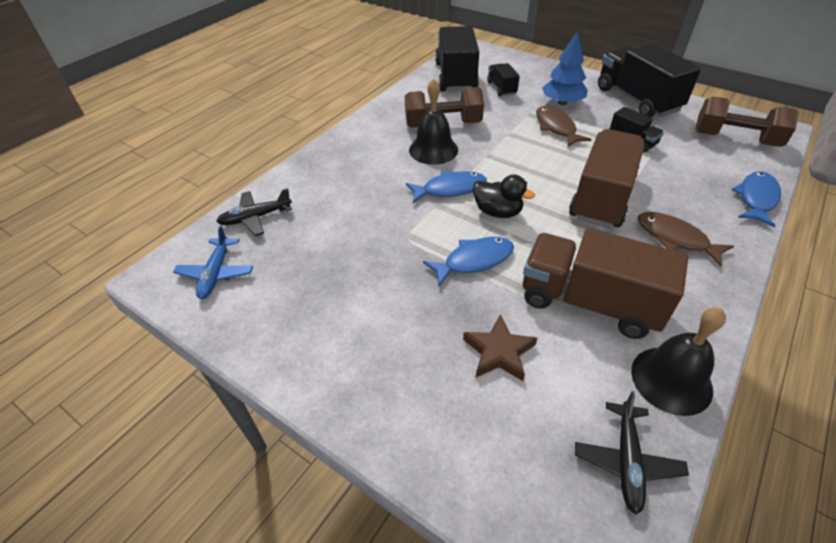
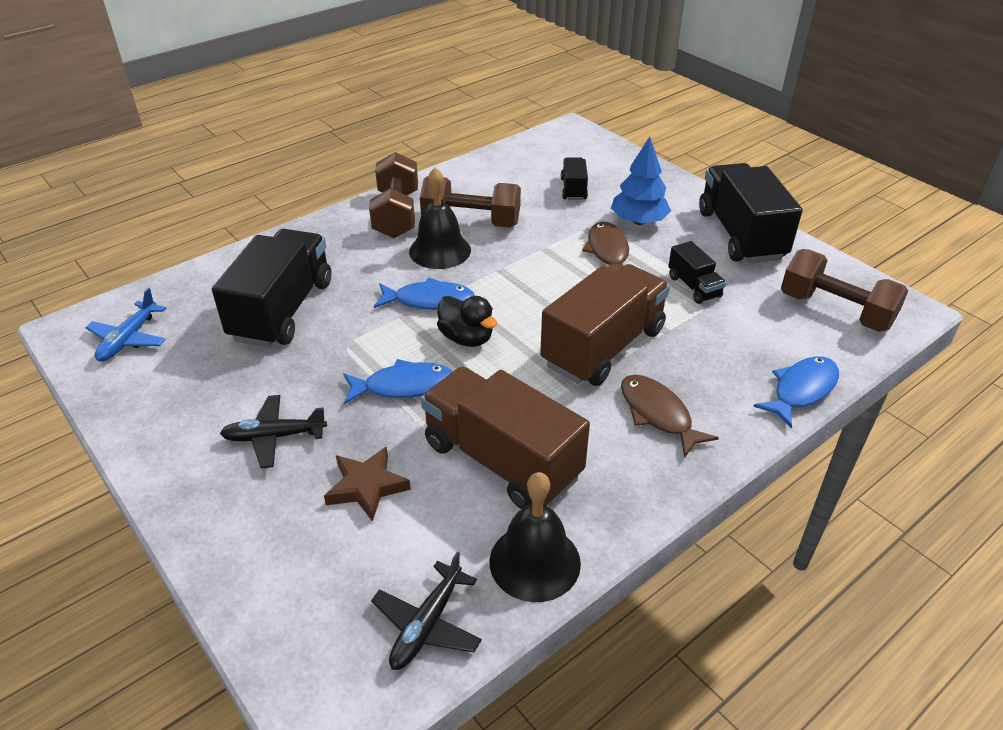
camera: 15 degrees right, 5 degrees down
black plane [216,188,292,236] -> black plane moved to [220,395,327,468]
black truck [435,26,479,92] -> black truck moved to [212,229,332,348]
none -> brown dumbbell [369,152,418,238]

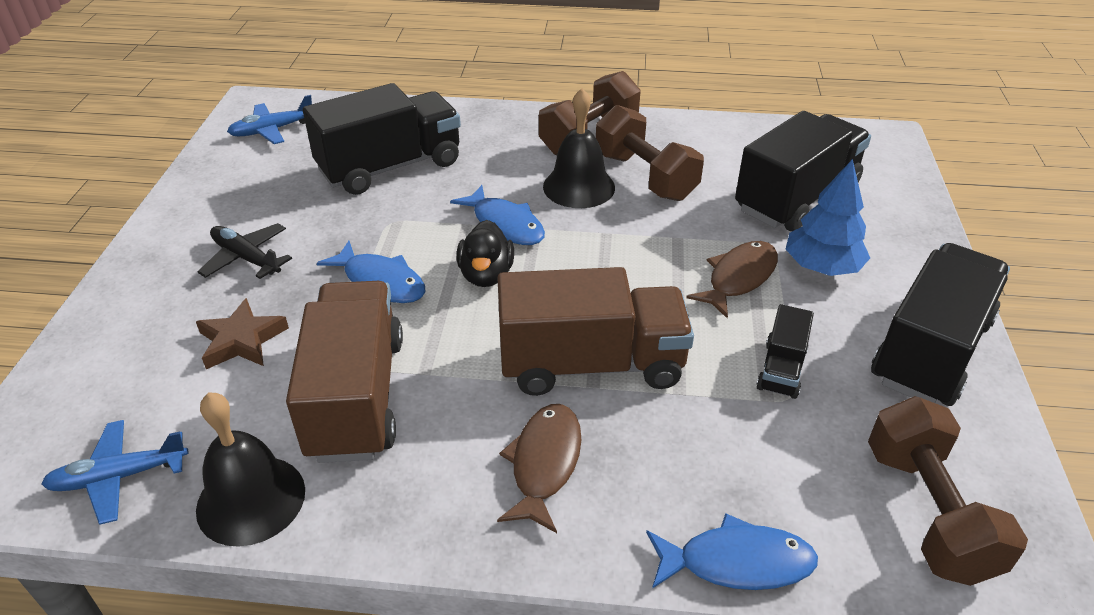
camera: 45 degrees right, 0 degrees up
black plane [371,552,482,670] -> blue plane [41,420,189,525]
black truck [561,157,588,200] -> black truck [735,111,871,232], size x2.07

